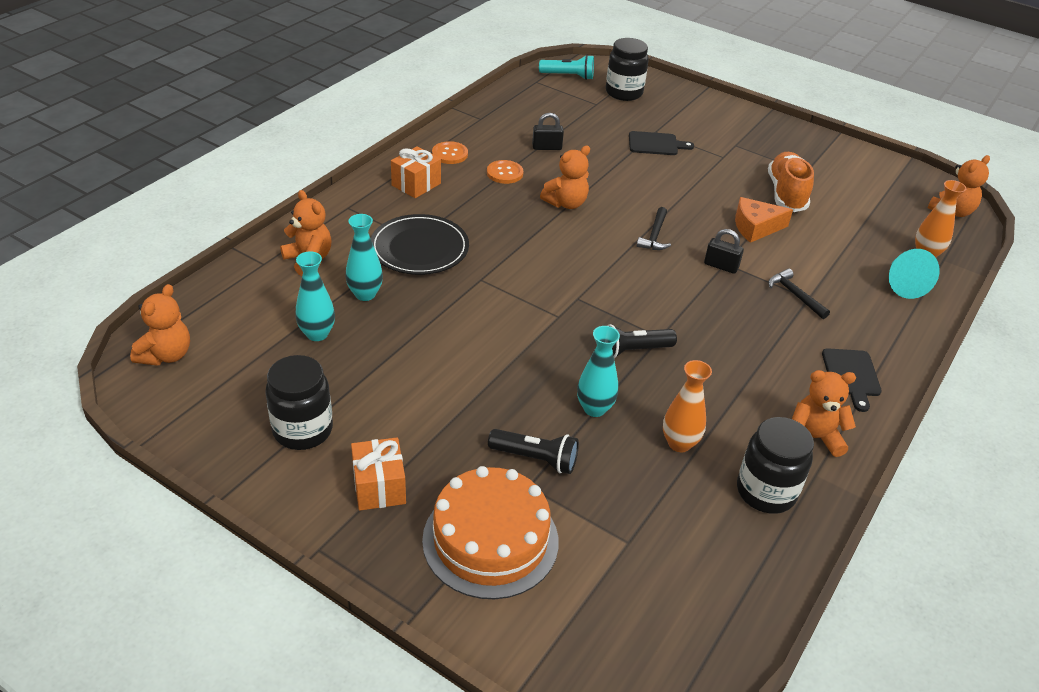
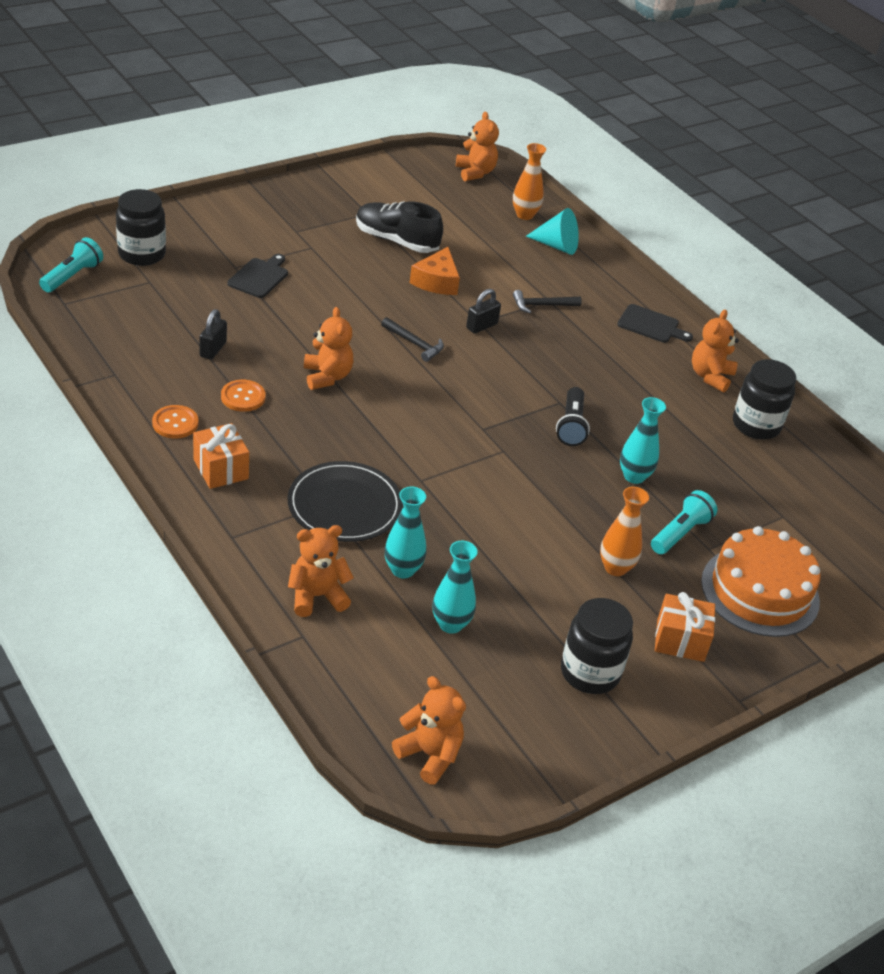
camera: 70 degrees left, 0 degrees up
black flashlight [488,429,579,474] -> turquoise flashlight [651,490,717,554]
orange vase [663,360,712,452] -> orange vase moved to [600,487,649,576]
orange shoe [768,152,814,212] -> black shoe [356,201,443,253]

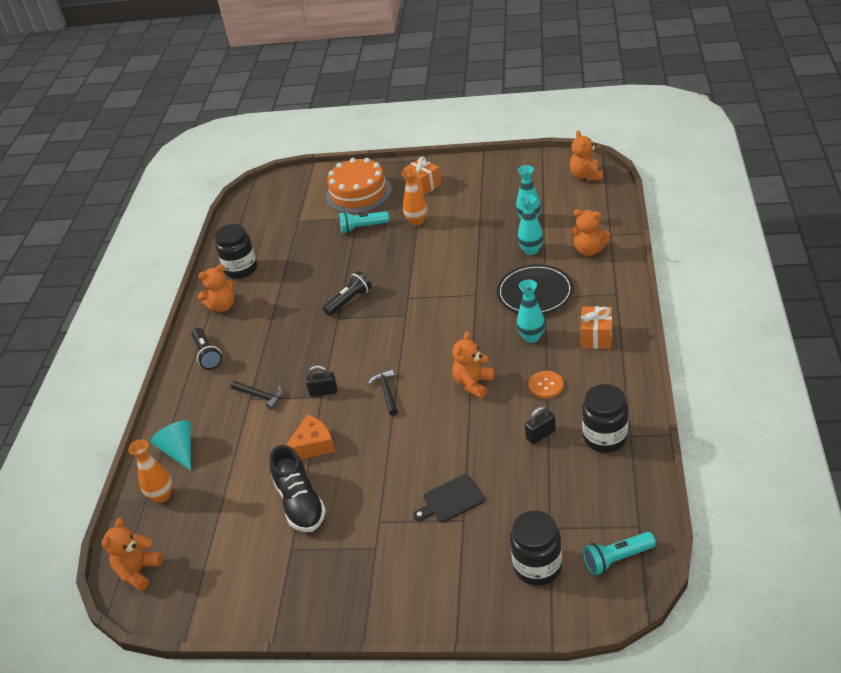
camera: 130 degrees left, 0 degrees up
orange button [152,405,199,439] -> none
black jar [561,598,633,694] -> black jar moved to [582,384,628,453]
black cutting board [617,304,693,343] -> black flashlight [192,328,222,370]
turquoise vase [620,397,666,484] -> turquoise vase moved to [517,280,545,343]

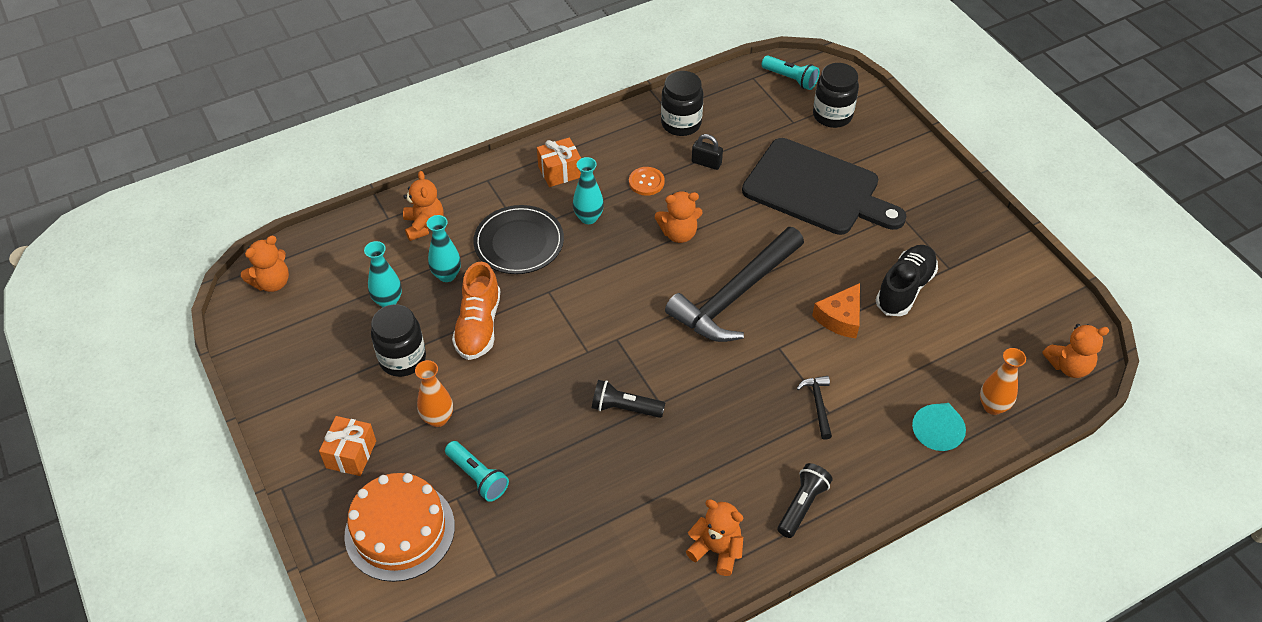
camera: 130 degrees left, 10 degrees up
black jar [215,224,257,279] -> black jar moved to [371,304,426,377]
orange cheese [286,415,335,459] -> orange cheese turned 75 degrees counterclockwise [812,283,860,338]
black padlock [306,365,337,397] -> none
black hammer [368,369,398,416] -> black hammer [665,227,804,342], size x2.48
black cutting board [413,474,485,523] -> black cutting board [742,138,906,235], size x2.36
none -> orange shoe [452,261,500,360]

